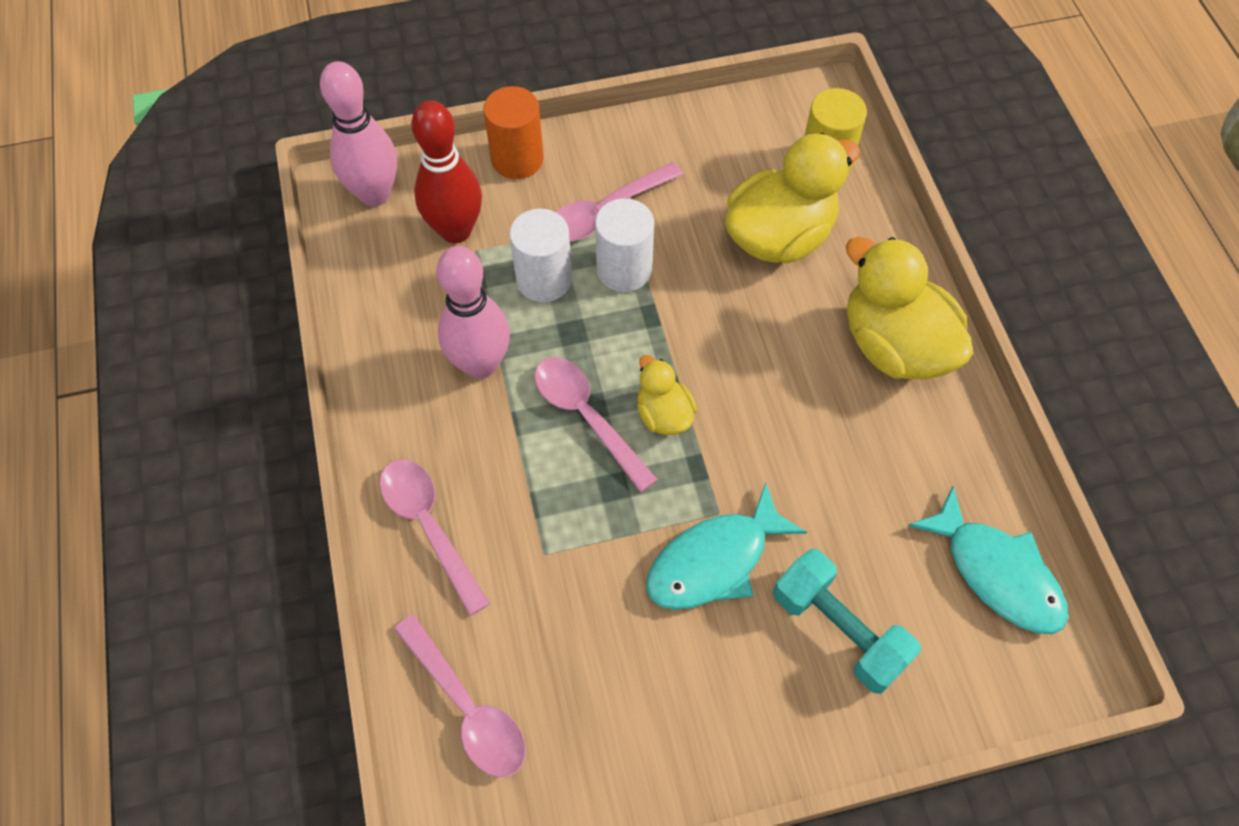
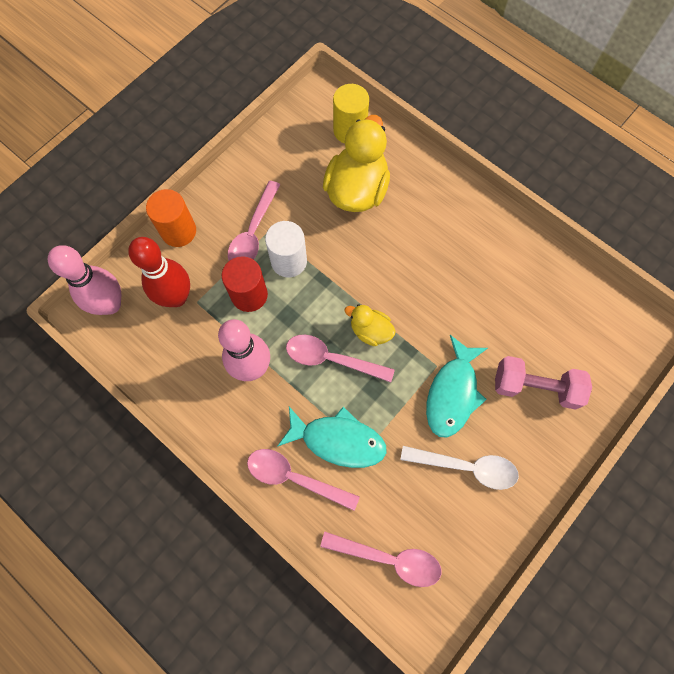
camera: 35 degrees left, 10 degrees up
white cylinder [509,208,572,302] -> red cylinder [222,256,268,312]
turquoise dumbbell [773,549,921,694] -> pink dumbbell [495,356,592,410]
yellow duck [846,237,974,380] -> none
turquoise fish [908,486,1068,634] -> turquoise fish moved to [277,407,387,468]
none -> white spoon [400,446,519,490]

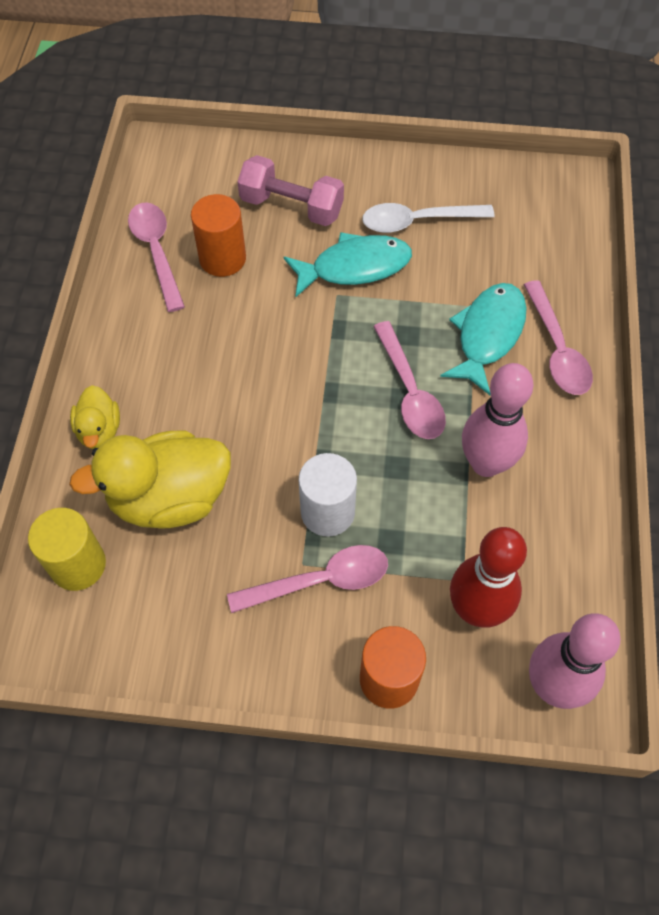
camera: 125 degrees left, 10 degrees down
red cylinder [222,256,268,312] -> none
turquoise fish [277,407,387,468] -> turquoise fish turned 45 degrees clockwise [440,283,527,395]
pink spoon [320,532,441,587] -> pink spoon moved to [128,202,185,312]
yellow duck [344,305,396,346] -> yellow duck moved to [70,385,120,449]
white spoon [400,446,519,490] -> white spoon turned 75 degrees counterclockwise [362,203,495,233]
pink dumbbell [495,356,592,410] -> pink dumbbell turned 45 degrees counterclockwise [237,155,344,226]
none -> orange cylinder [191,194,246,277]

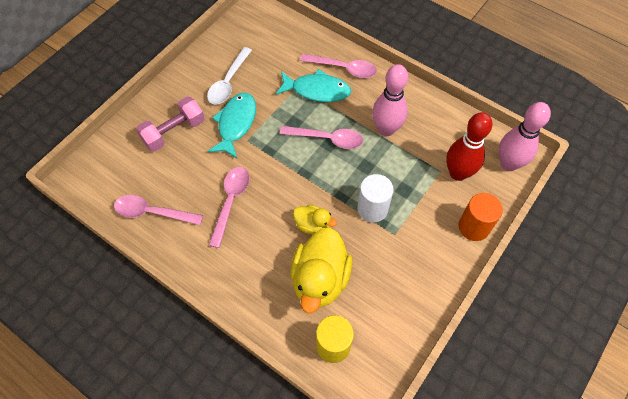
camera: 60 degrees left, 0 degrees up
yellow duck [70,385,120,449] -> yellow duck moved to [293,205,337,234]
orange cylinder [191,194,246,277] -> none
pink spoon [227,545,388,613] -> pink spoon moved to [209,167,250,248]
turquoise fish [440,283,527,395] -> turquoise fish turned 135 degrees clockwise [275,69,351,102]

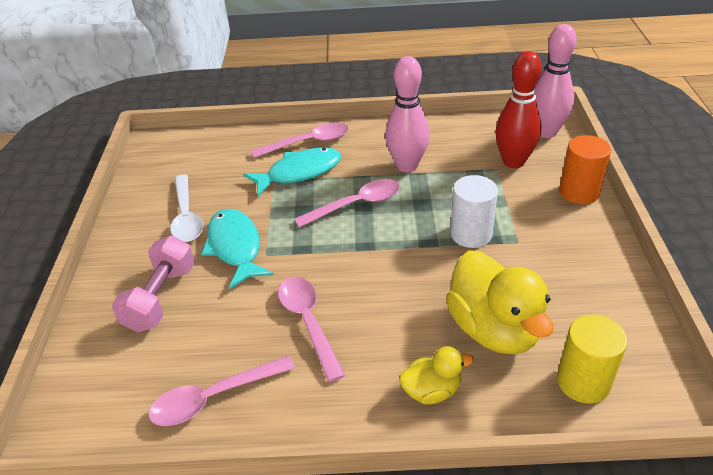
camera: 35 degrees left, 20 degrees down
yellow duck [293,205,337,234] -> yellow duck moved to [399,346,473,404]

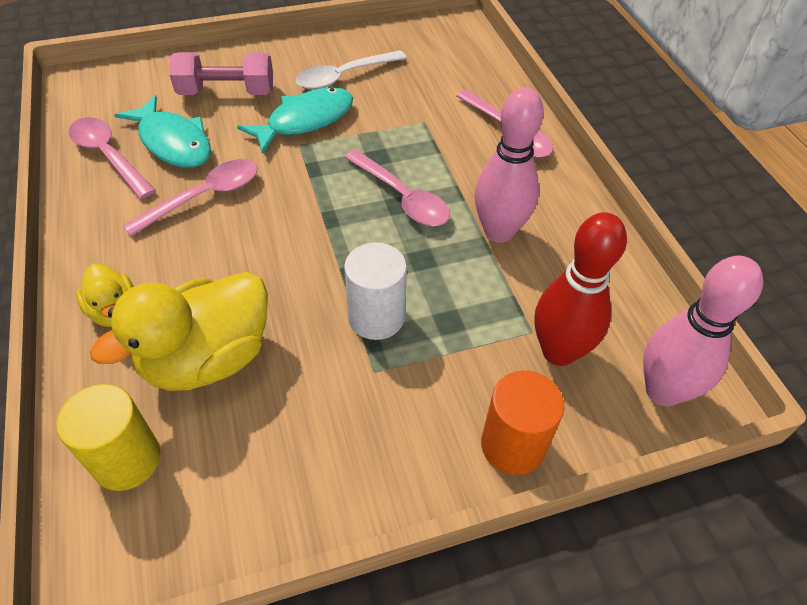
camera: 70 degrees right, 10 degrees up
turquoise fish [243,147,341,196] -> turquoise fish moved to [114,95,211,168]

